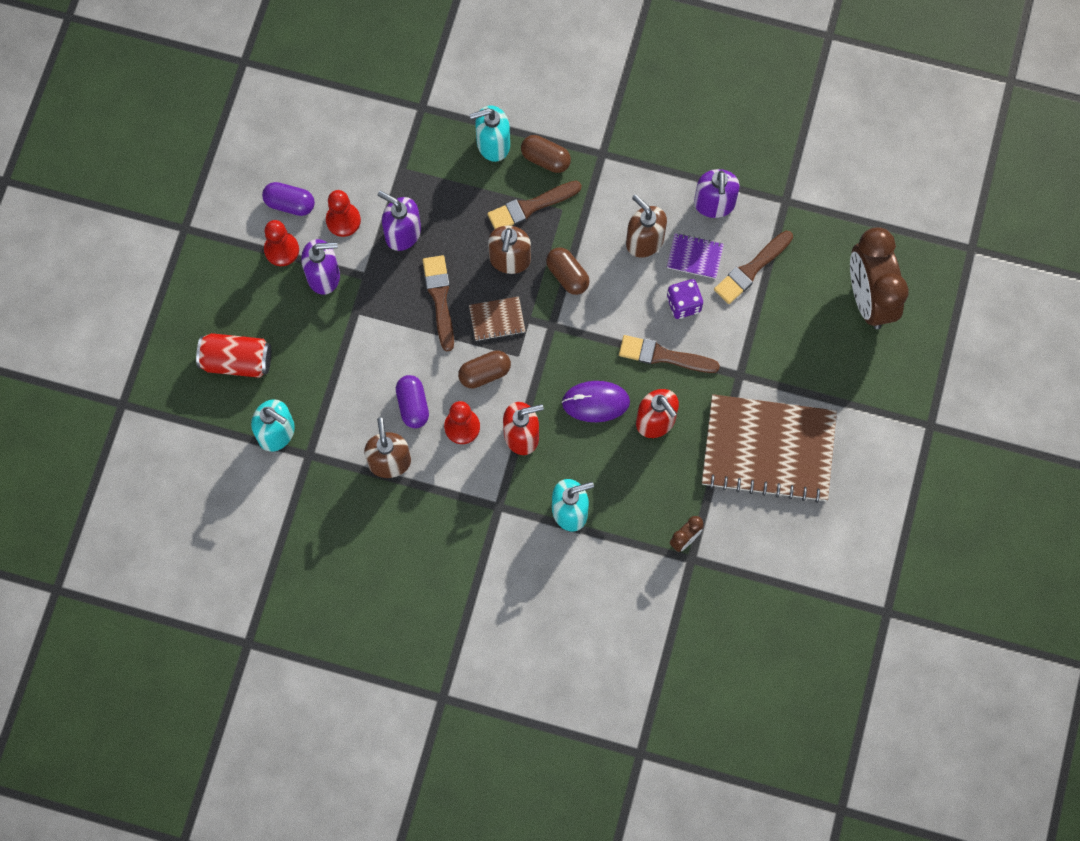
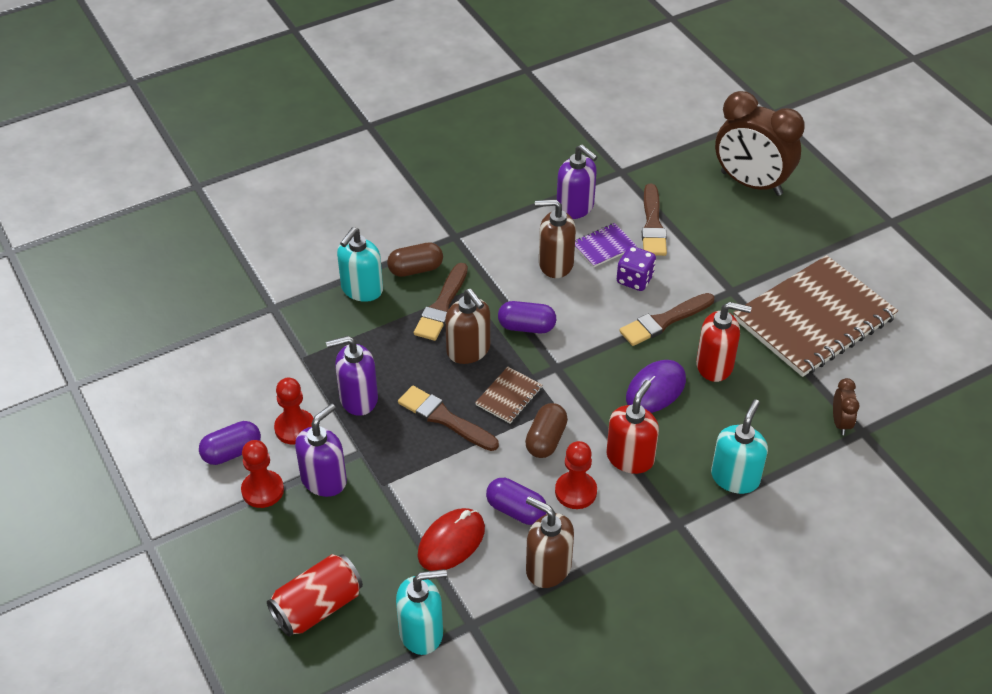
camera: 45 degrees left, 25 degrees down
brown capsule [546,247,590,295] -> purple capsule [498,301,556,333]
none -> red mouse [417,508,485,571]

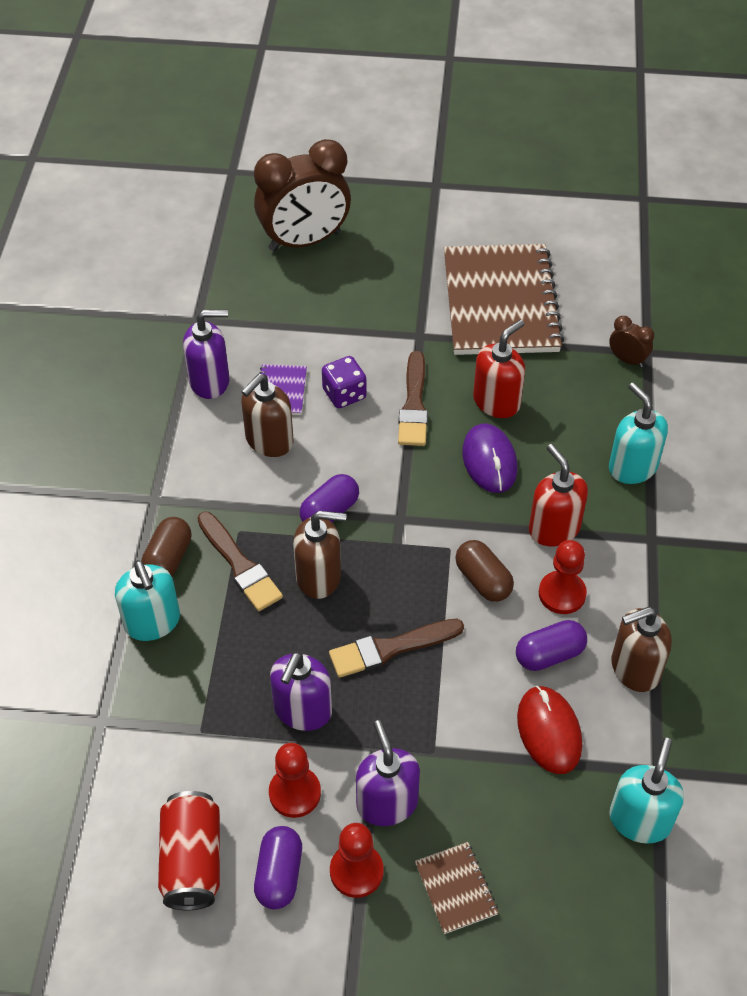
camera: 55 degrees left, 5 degrees up
red can [267,554,363,637] -> red can moved to [158,791,220,910]
brown notebook [475,367,542,424] -> brown notebook moved to [415,842,498,934]
brown brush [642,184,667,256] -> none

